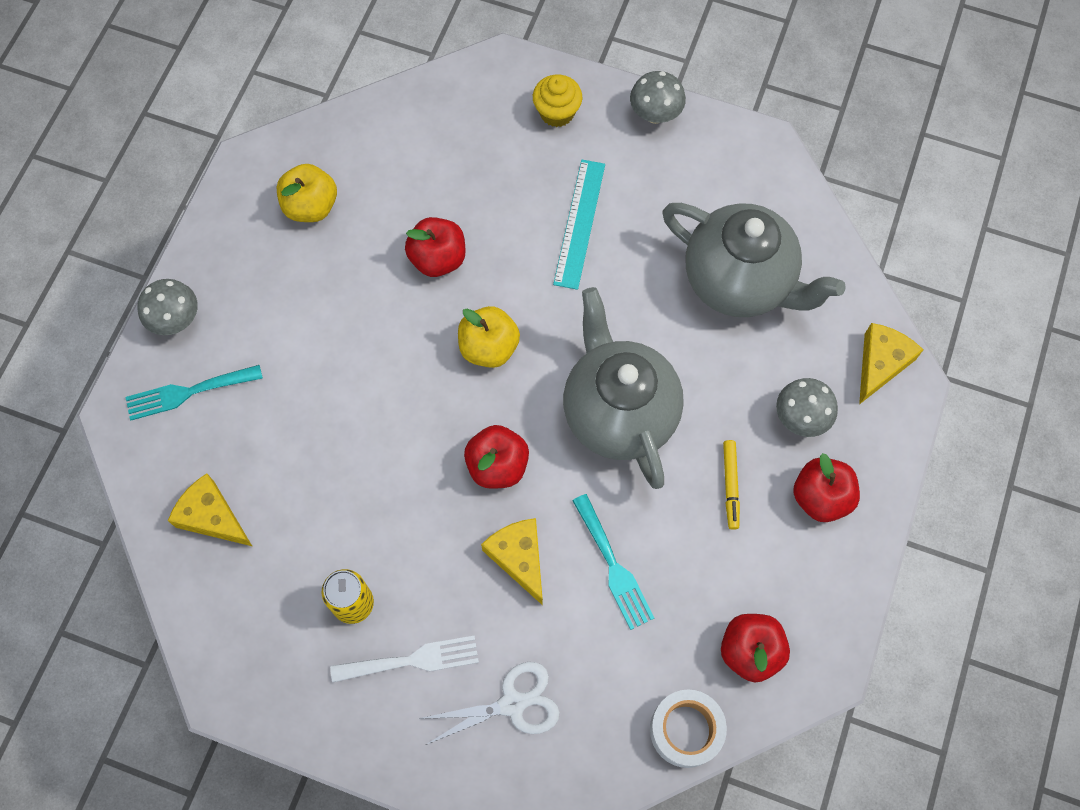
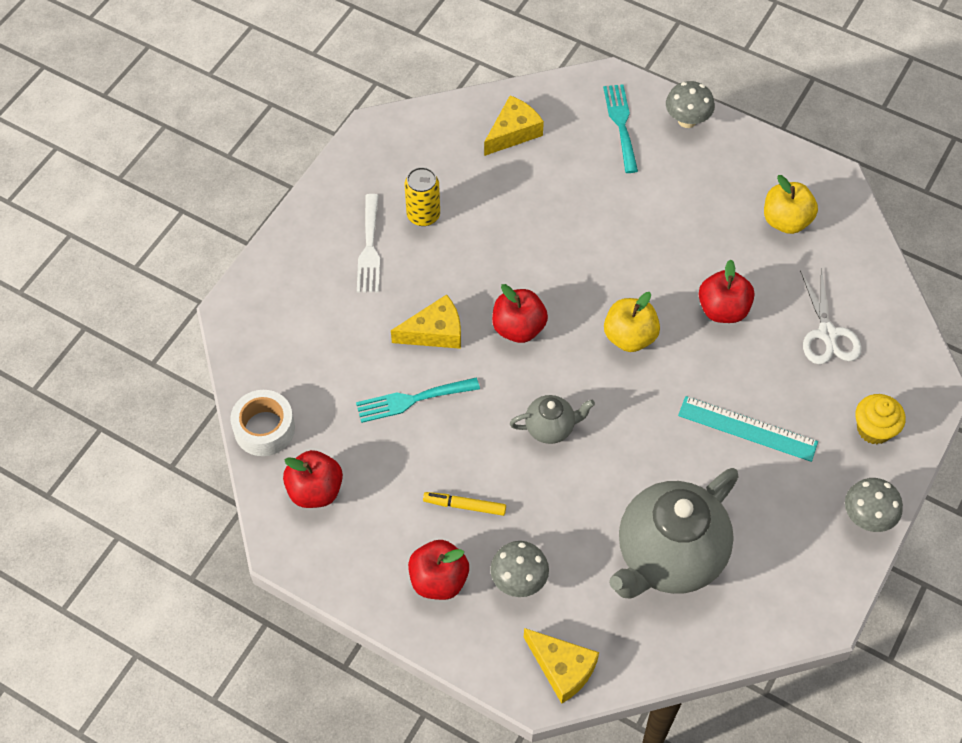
camera: 100 degrees right, 10 degrees down
white scissors [418,662,560,745] -> white scissors moved to [800,268,862,364]
grey teapot [563,287,684,489] -> grey teapot [510,395,595,444], size x0.47

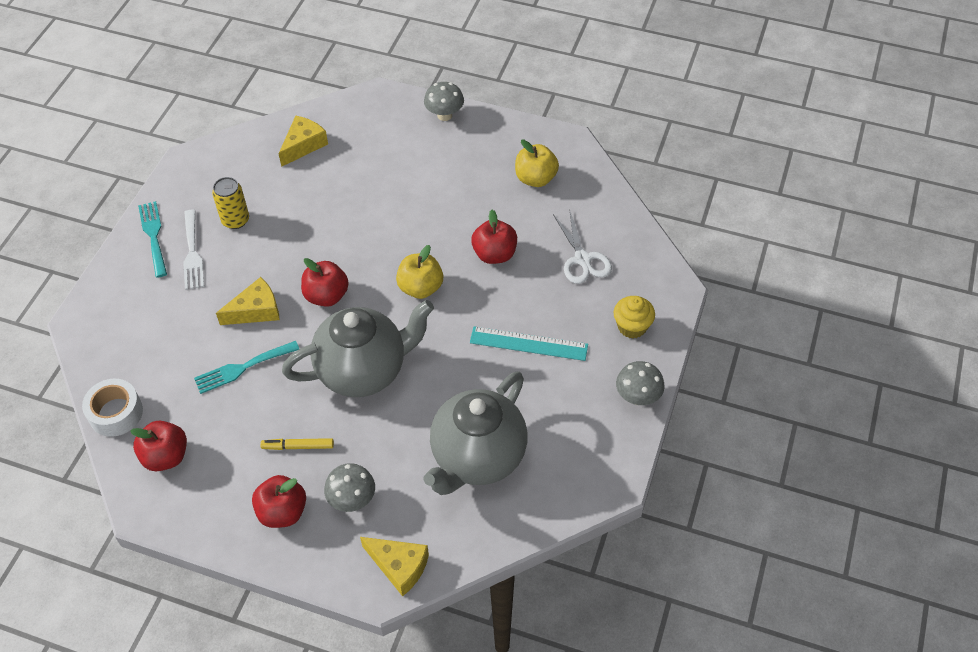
camera: 10 degrees left, 5 degrees down
grey teapot [510,395,595,444] -> grey teapot [282,300,434,397], size x2.15
turquoise fork [603,84,638,173] -> turquoise fork moved to [138,201,167,278]

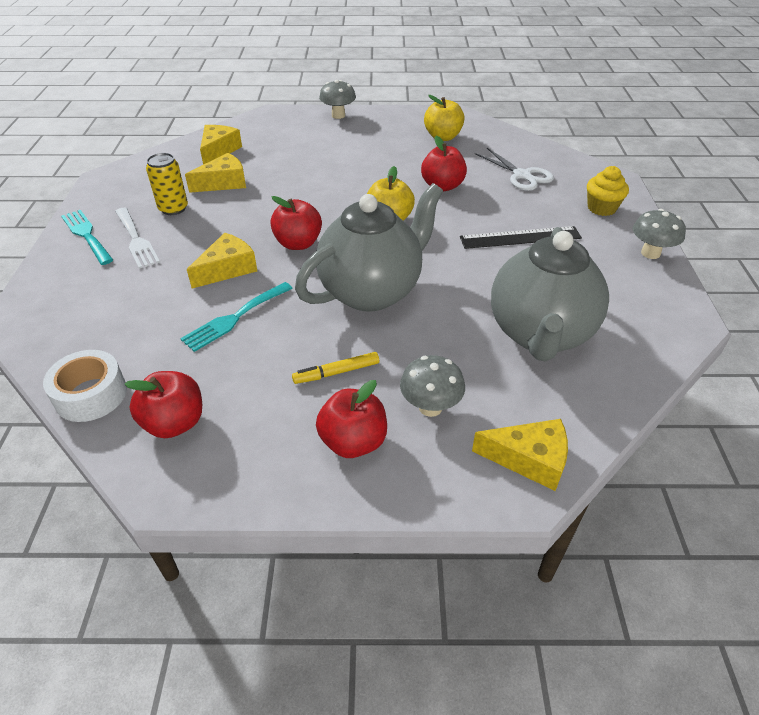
camera: 20 degrees left, 10 degrees down
turquoise ruler [470,327,588,361] -> black ruler [460,226,582,249]
none -> yellow cheese [185,153,246,193]

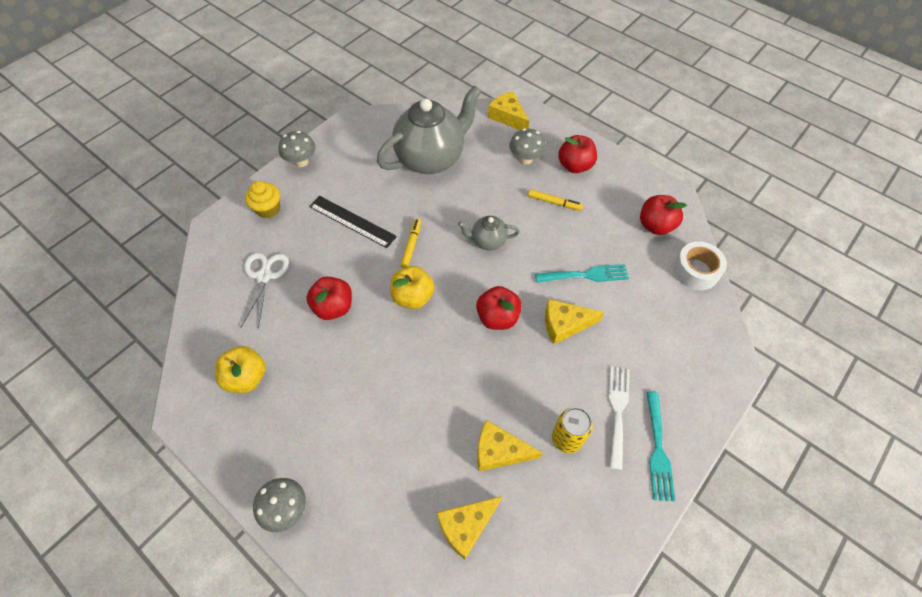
camera: 140 degrees left, 15 degrees up
grey teapot [295,183,443,312] -> grey teapot [458,216,520,251], size x0.47
none -> yellow marker [400,218,421,268]

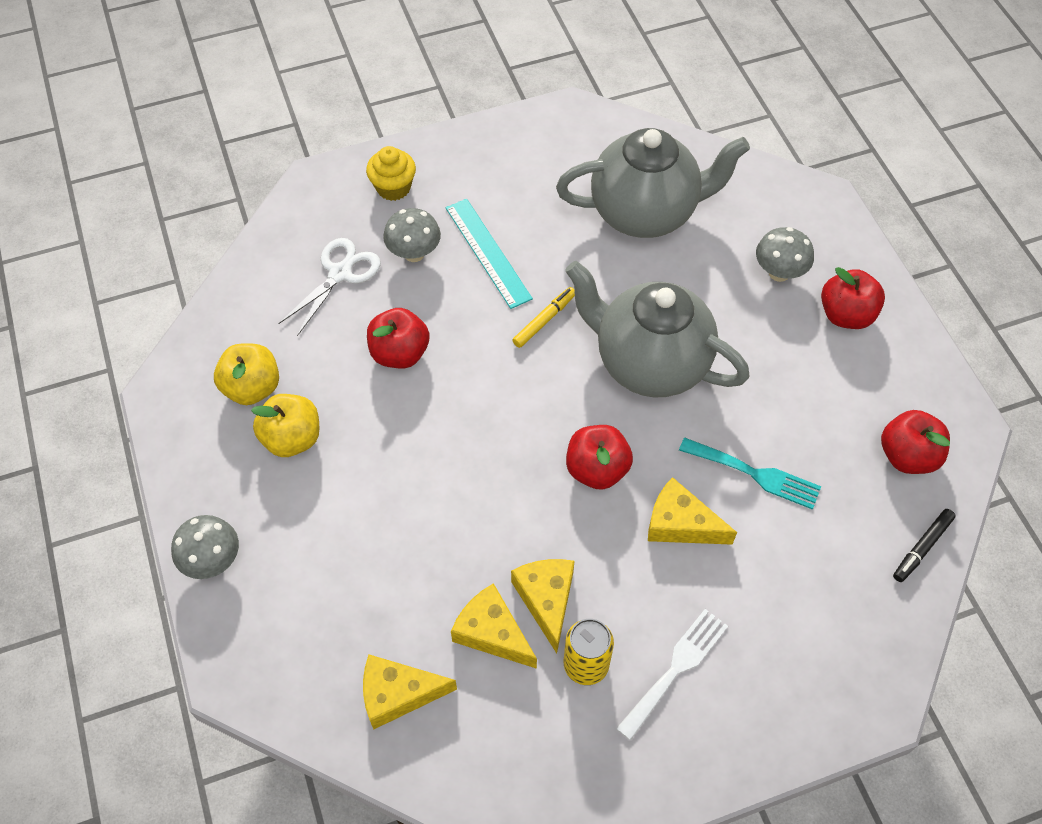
camera: 30 degrees right, 0 degrees up
grey mushroom [278,131,316,167] -> grey mushroom moved to [383,208,441,262]
black ruler [309,196,397,248] -> turquoise ruler [446,199,533,309]
yellow apple [390,266,434,309] -> yellow apple moved to [251,394,319,457]
grey teapot [458,216,520,251] -> grey teapot [565,261,750,397], size x2.15
yellow cheese [488,91,529,130] -> yellow cheese moved to [511,559,575,653]
yellow marker [528,189,583,211] -> none
turquoise fork [646,392,675,501] -> none
white tape [673,241,727,290] -> black marker [893,509,956,582]

